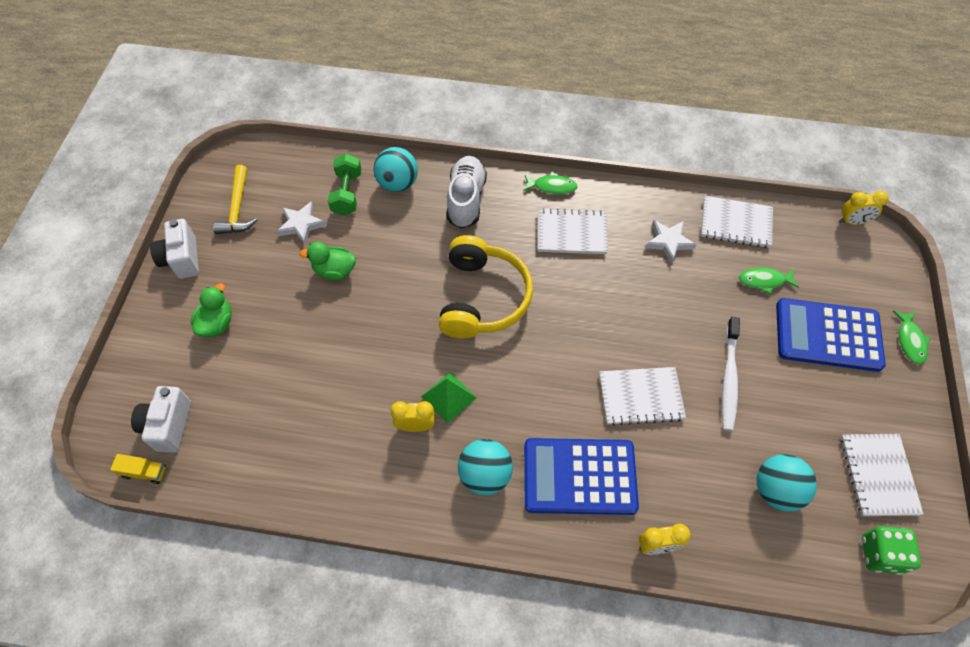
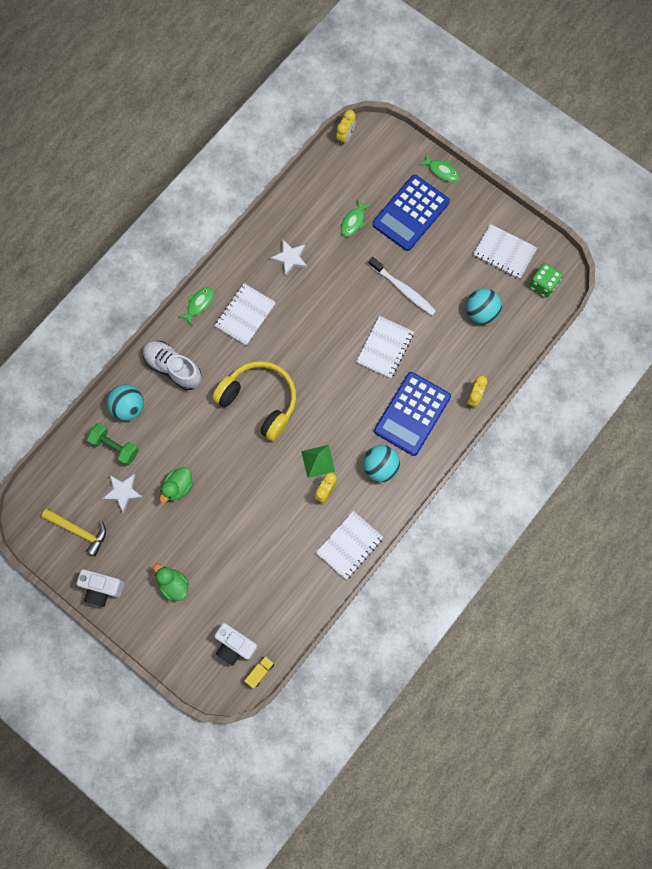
camera: 60 degrees left, 15 degrees up
white notebook [701,196,773,248] -> white notebook moved to [316,511,384,580]

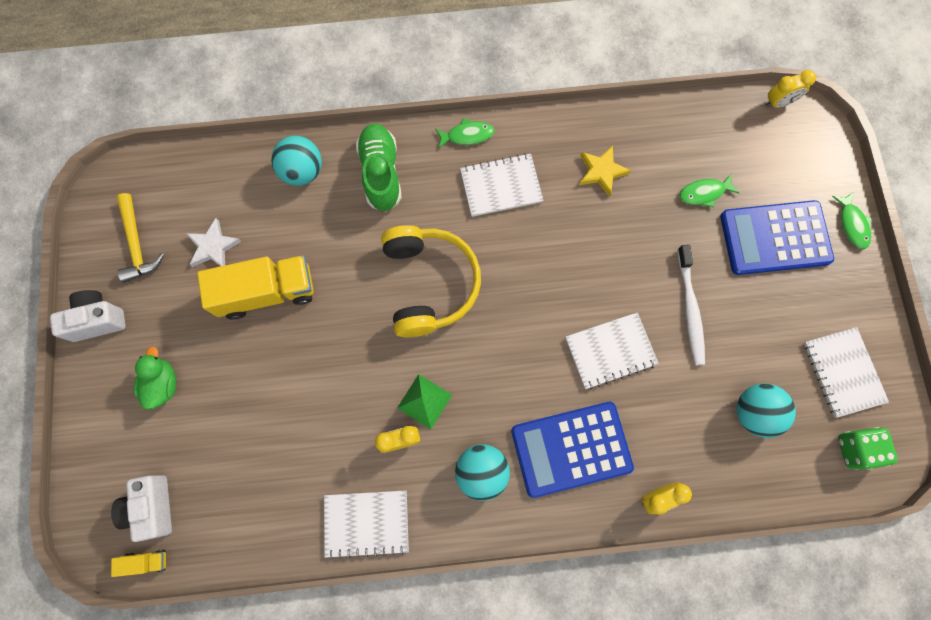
camera: 45 degrees right, 0 degrees up
white camera [77,569,124,607] -> white camera turned 105 degrees clockwise [50,290,126,342]
green dumbbell [86,423,139,466] -> none
white shoe [143,341,202,390] -> green shoe [356,124,402,212]
green duck [160,467,193,503] -> yellow truck [197,255,314,320]
white star [270,240,307,277] -> yellow star [579,145,631,197]

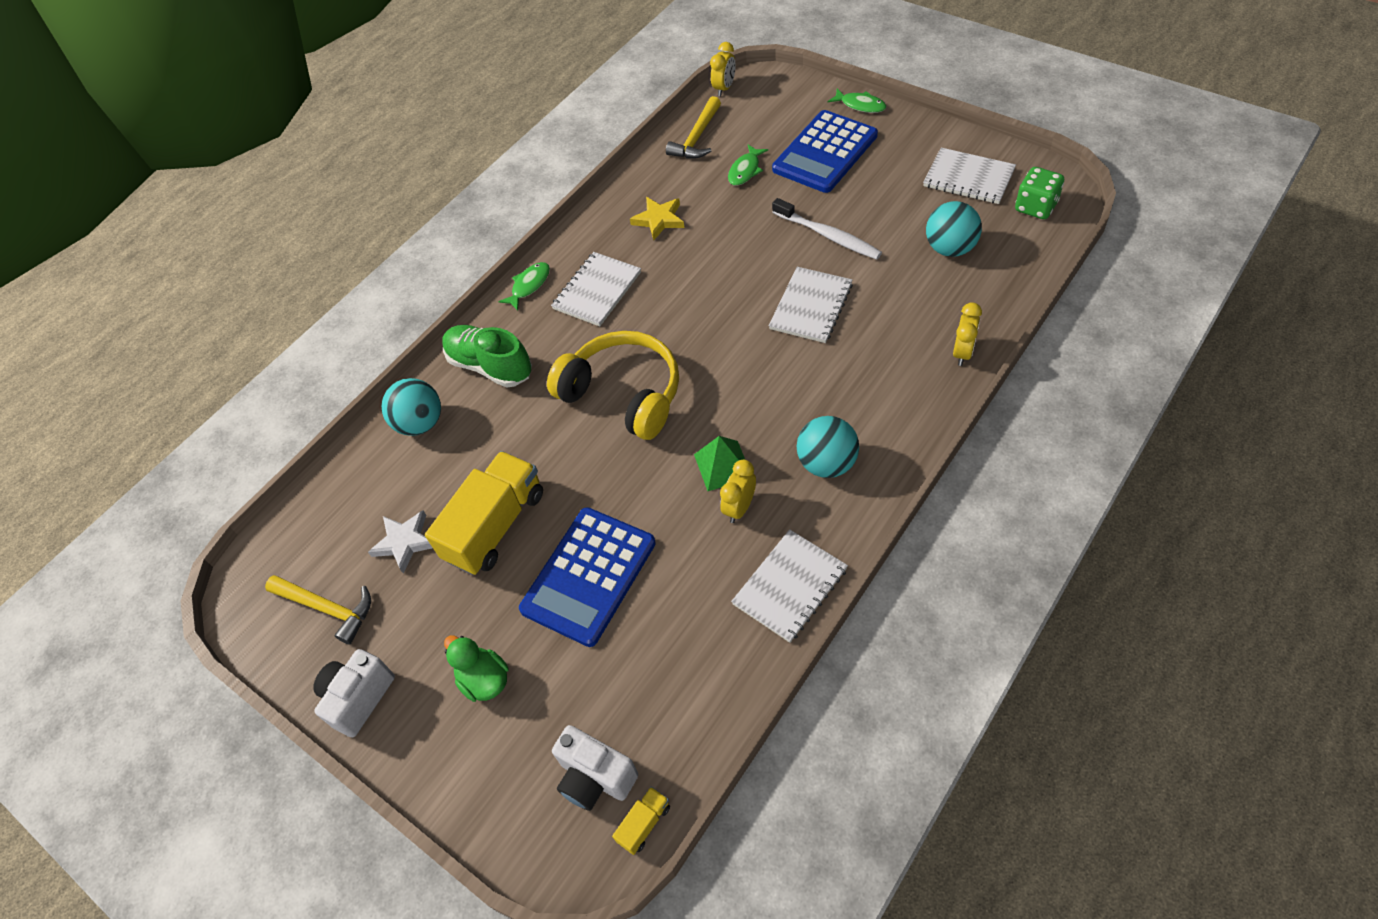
camera: 40 degrees left, 20 degrees down
blue calculator [511,402,634,498] -> blue calculator moved to [519,507,656,647]
none -> yellow hammer [666,96,721,158]

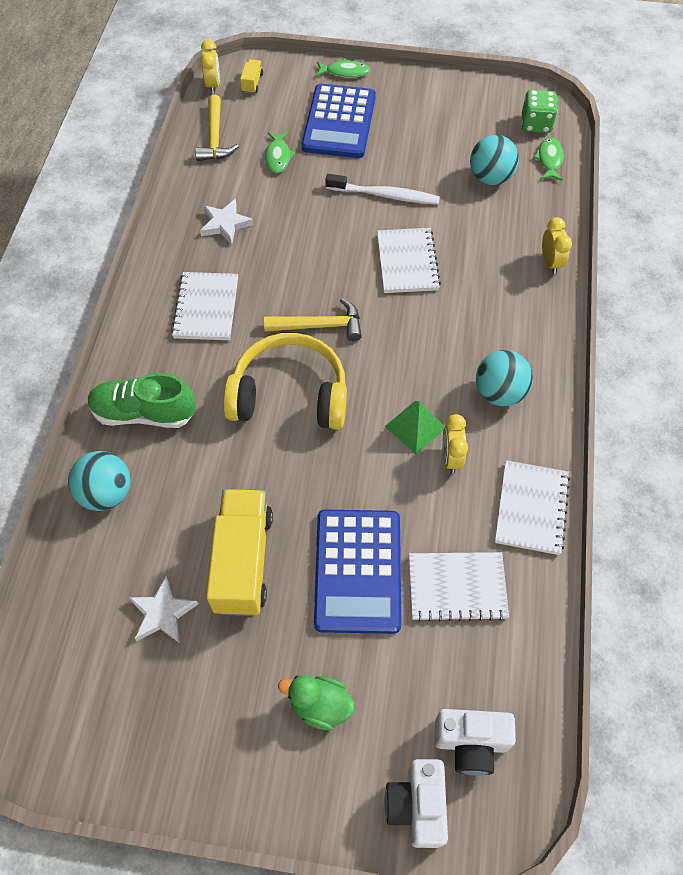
camera: 35 degrees left, 5 degrees up
yellow hammer [265,575,371,645] -> yellow hammer moved to [264,298,362,341]
white camera [313,649,395,737] -> white camera moved to [385,759,448,848]
green fish [498,262,550,311] -> green fish moved to [533,137,564,181]
yellow truck [612,787,670,855] -> yellow truck moved to [240,59,263,94]
yellow star [630,197,684,240] -> white star [200,199,254,245]
white notebook [923,148,1016,204] -> white notebook moved to [409,552,509,622]

